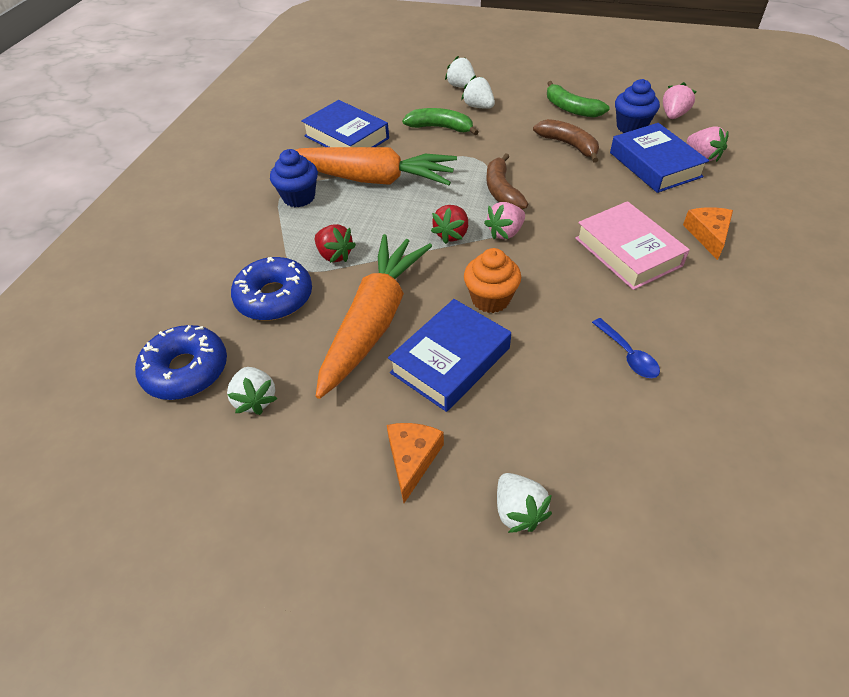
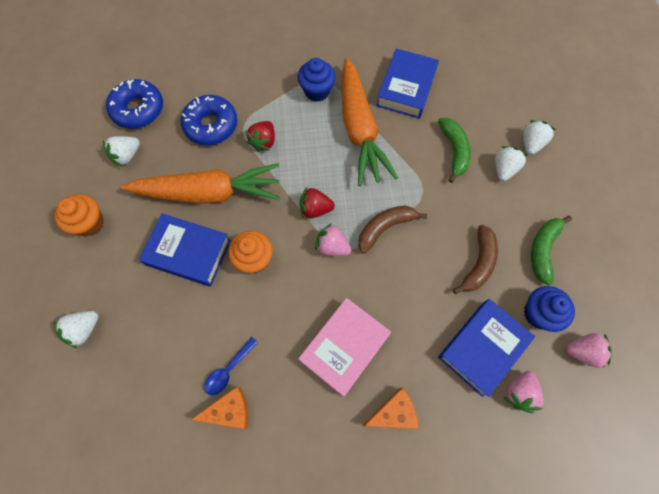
camera: 65 degrees right, 20 degrees up
orange cheese [387,423,444,503] -> orange cheese moved to [191,387,248,429]
none -> orange cupcake [54,194,104,236]

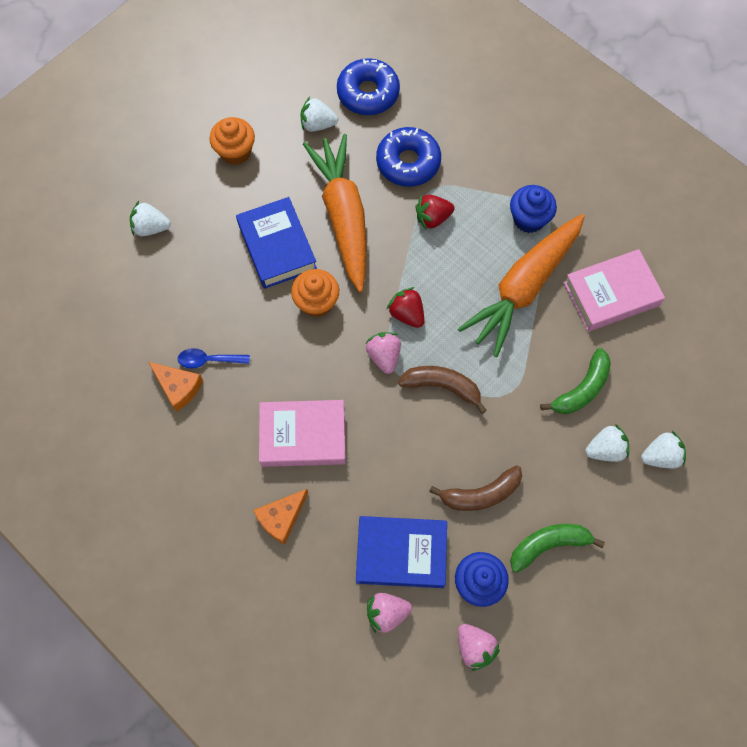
camera: 50 degrees right, 0 degrees up
orange carrot [121,163,280,204] -> orange carrot turned 150 degrees counterclockwise [303,134,367,292]
orange cheese [362,388,419,429] -> orange cheese turned 105 degrees clockwise [253,489,308,545]
blue book [376,48,439,119] -> pink book [564,249,665,332]

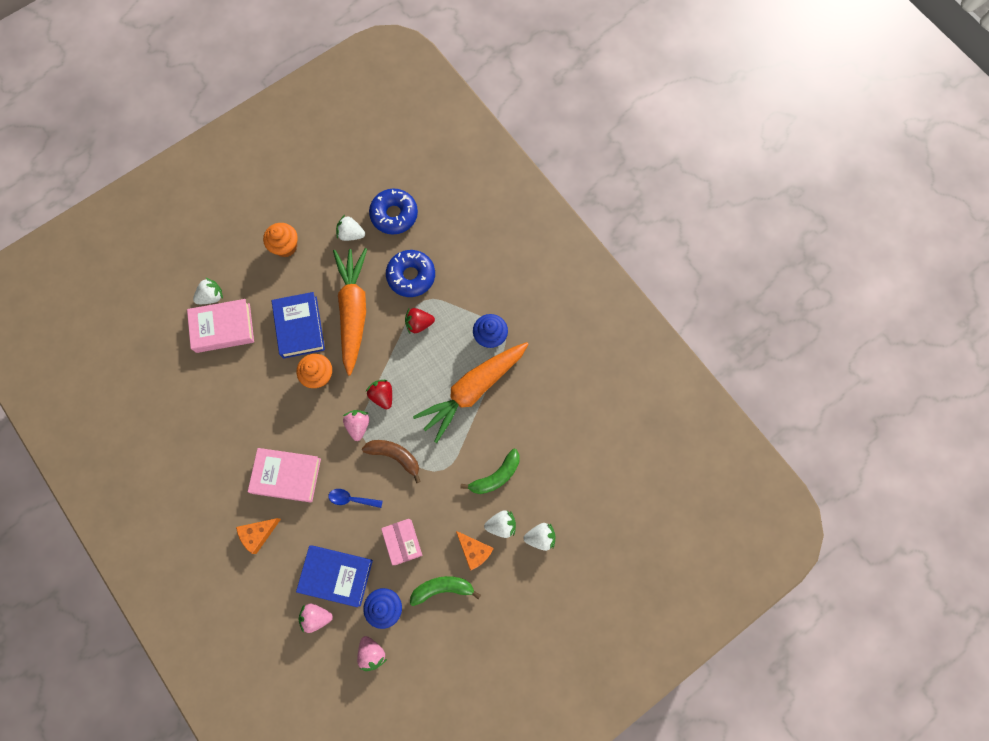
camera: 10 degrees right, 5 degrees up
white strawberry [130,201,171,236] -> white strawberry turned 135 degrees clockwise [193,278,223,304]
orange cheese [148,362,203,412] -> orange cheese moved to [456,531,494,571]
blue spoon [177,348,250,369] -> blue spoon moved to [328,489,383,508]
brown banana [429,465,522,511] -> pink box [381,519,422,565]
pink book [564,249,665,332] -> pink book moved to [187,299,254,353]

